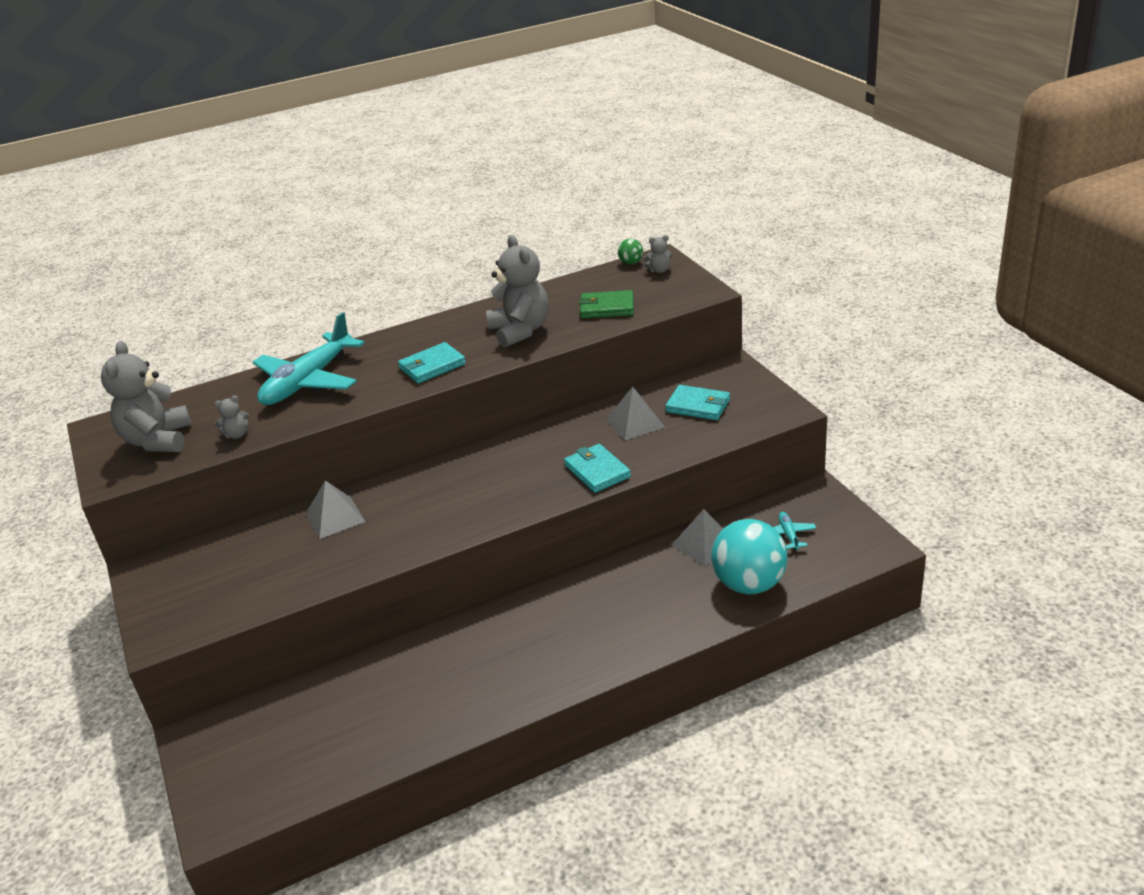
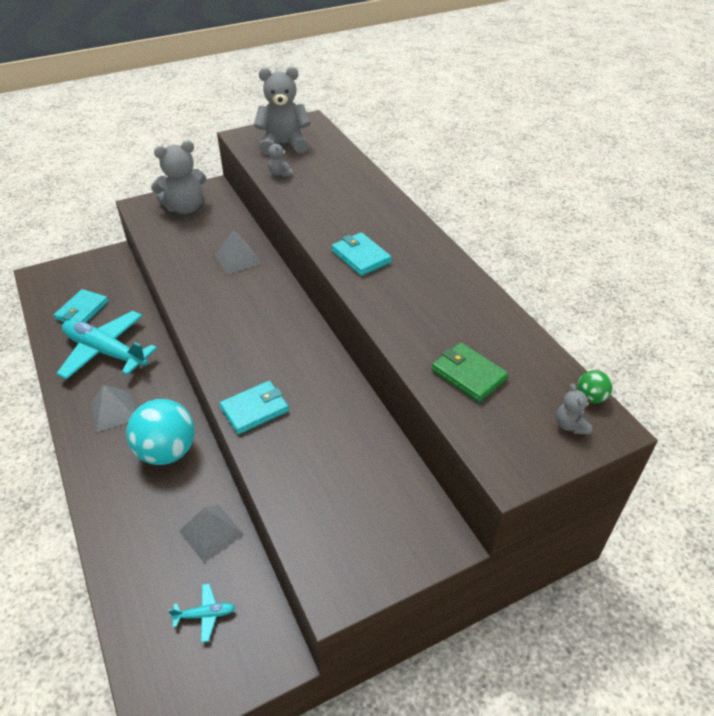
camera: 85 degrees right, 10 degrees up
turquoise plane [253,312,364,405] -> turquoise plane moved to [56,311,157,380]
grey teddy bear [486,235,549,348] -> grey teddy bear moved to [151,141,207,214]
green wallet [579,290,634,319] -> green wallet turned 45 degrees counterclockwise [431,343,508,402]
grey pyramid [606,387,665,440] -> grey pyramid moved to [90,385,135,432]
turquoise wallet [665,385,730,420] -> turquoise wallet moved to [54,289,108,323]
turquoise ball [711,519,788,594] -> turquoise ball moved to [126,399,195,465]

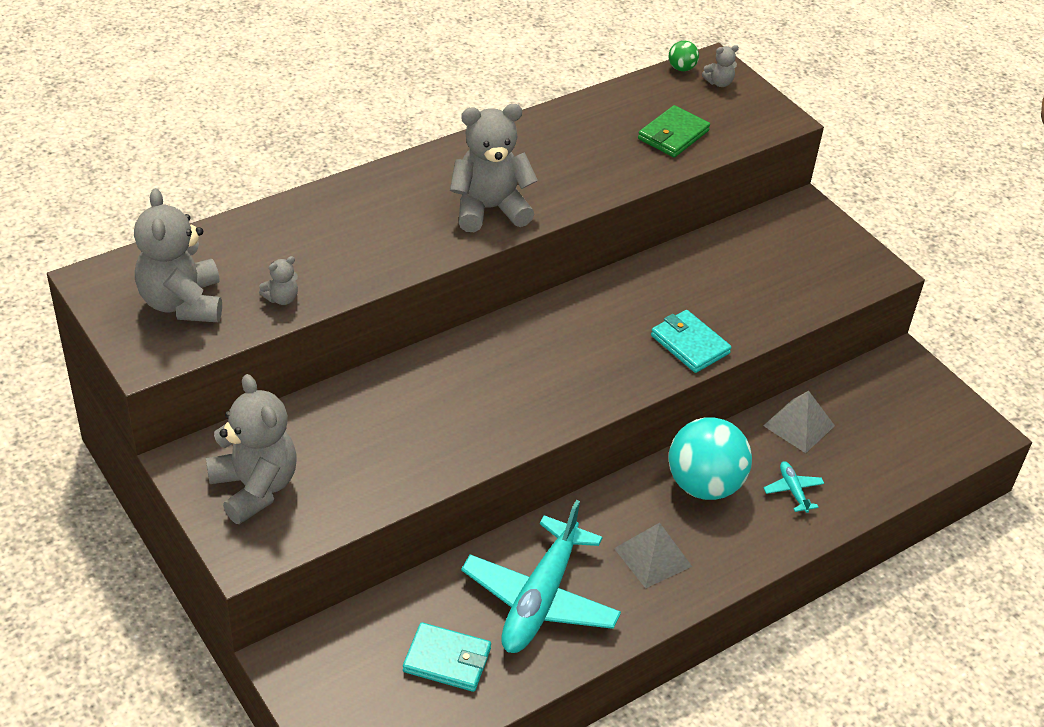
camera: 100 degrees left, 0 degrees up
turquoise plane [168,584,236,642] -> turquoise plane moved to [764,461,824,513]
grey pyramid [215,230,262,274] -> none
turquoise wallet [332,232,392,276] -> grey teddy bear [450,104,538,232]

